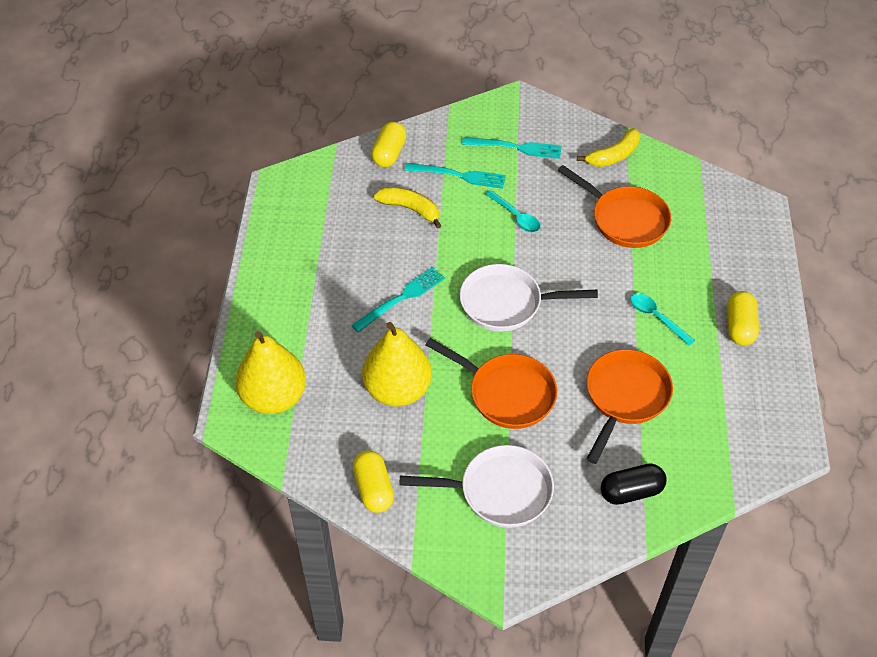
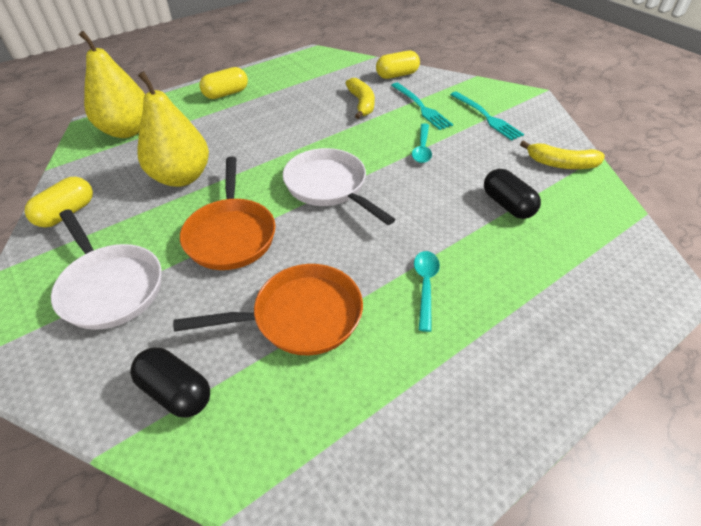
camera: 50 degrees right, 5 degrees down
turquoise fork [351,267,445,333] -> none
orange pan [557,165,671,248] -> black capsule [484,169,541,219]
yellow capsule [727,291,759,346] -> yellow capsule moved to [200,67,248,99]

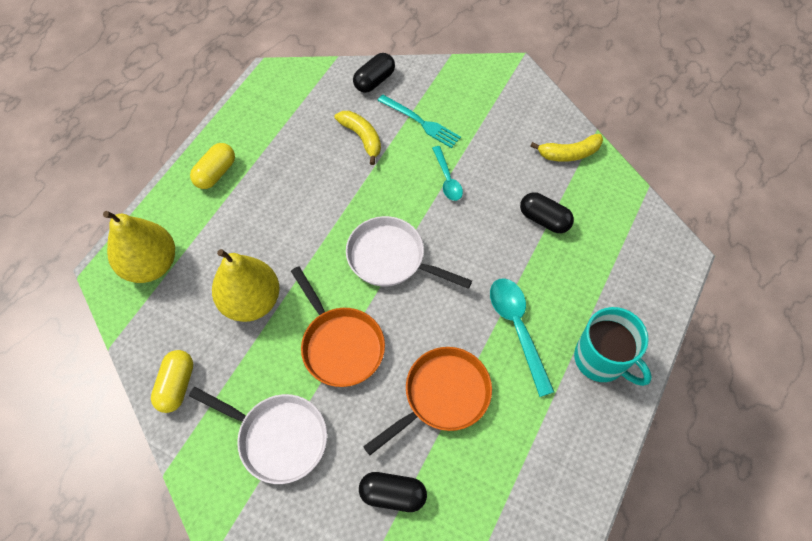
camera: 25 degrees left, 15 degrees up
yellow capsule [376,50,420,79] -> black capsule [353,53,395,93]
turquoise spoon [414,251,440,332] -> turquoise spoon [490,278,554,397], size x1.61
turquoise fork [450,92,524,141] -> none
none -> turquoise mug [574,307,652,386]

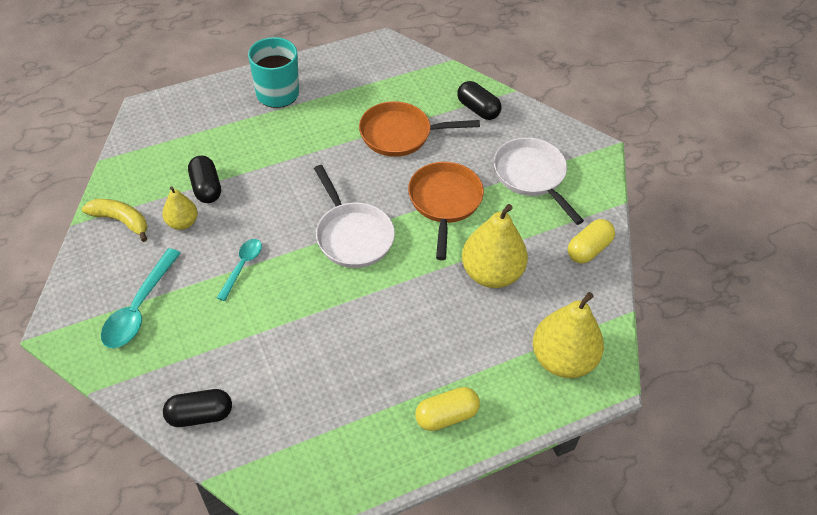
camera: 145 degrees left, 10 degrees down
yellow banana [334,111,381,165] -> none
turquoise fork [377,94,461,148] -> none
turquoise spoon [490,278,554,397] -> turquoise spoon moved to [101,248,181,348]
none -> yellow pear [162,186,198,230]

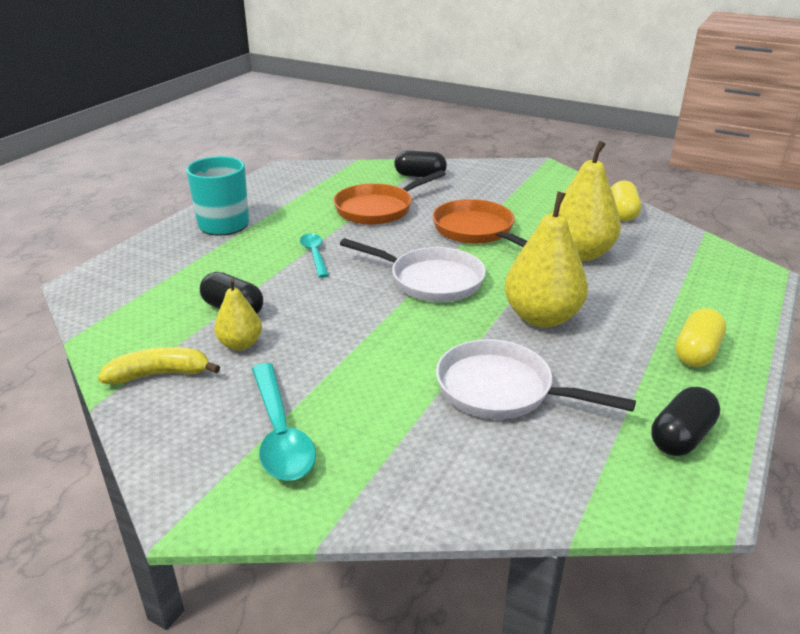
camera: 35 degrees left, 20 degrees down
black capsule [163,389,232,427] -> black capsule moved to [651,387,720,456]
turquoise spoon [217,239,262,301] -> turquoise spoon moved to [300,233,329,278]
white pan [494,138,584,225] -> white pan moved to [436,339,636,419]
yellow pear [533,292,604,378] -> yellow pear moved to [505,191,588,327]

